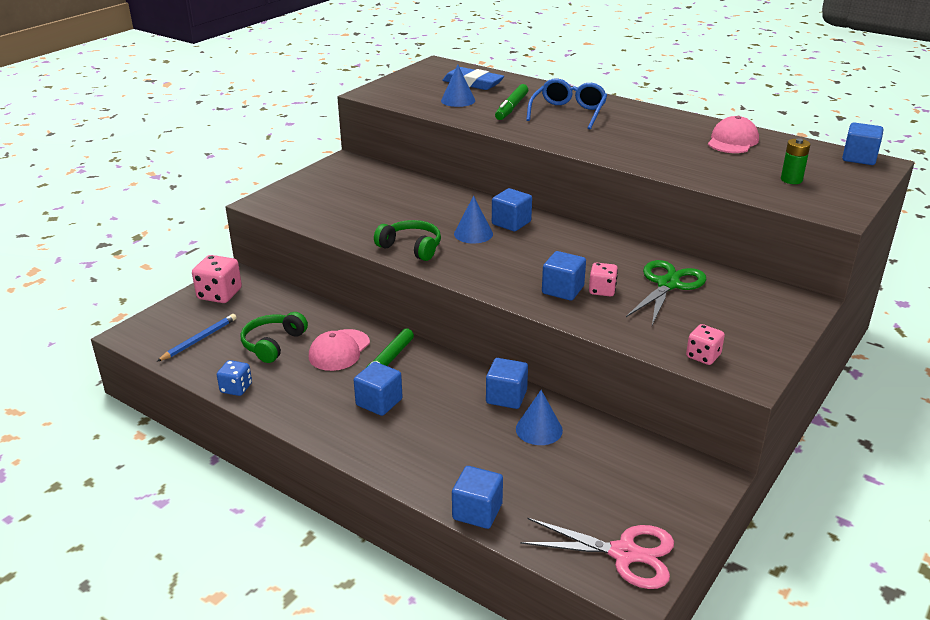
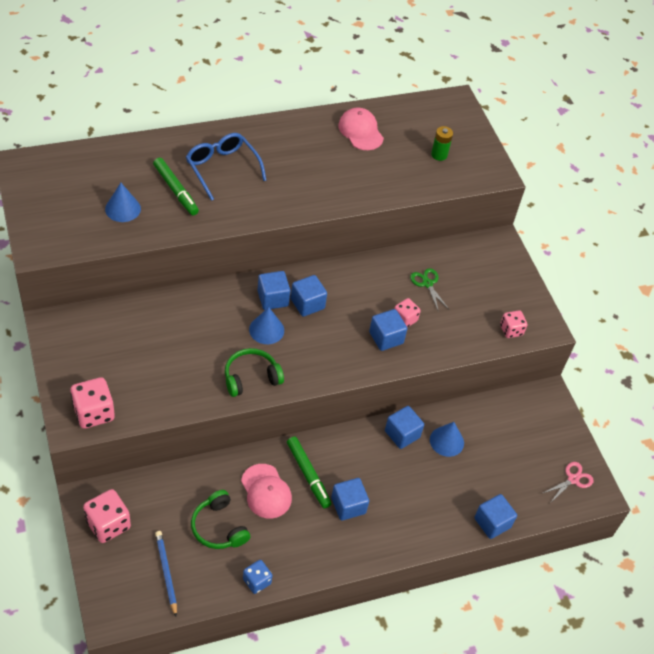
camera: 60 degrees left, 20 degrees up
blue eraser [442,67,504,90] -> none
pink scissors [520,518,674,589] -> pink scissors [541,462,594,503], size x0.59
green scissors [626,260,706,325] -> green scissors [410,268,449,312], size x0.59
blue cube [842,122,883,165] -> blue cube moved to [291,275,327,317]
none -> pink dice [70,377,115,429]

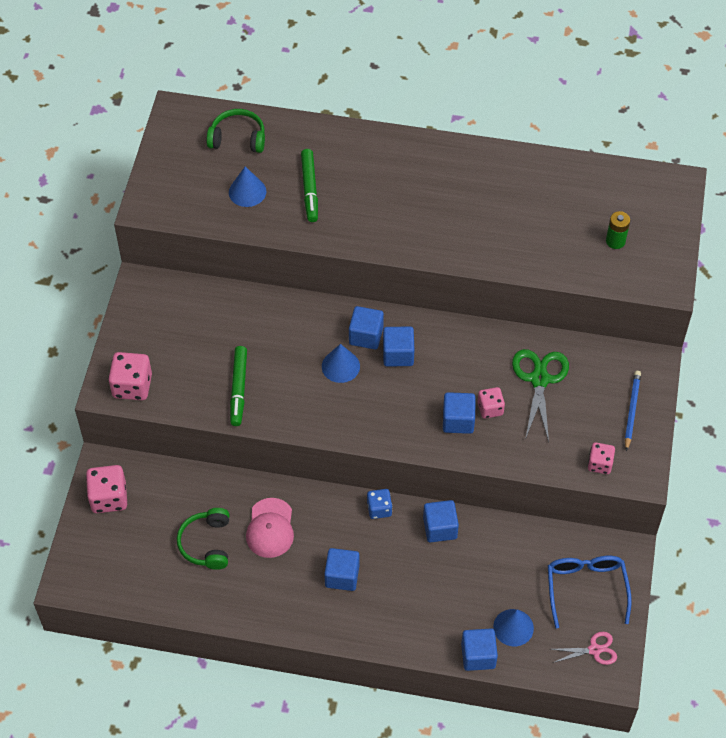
camera: 35 degrees right, 5 degrees up
blue pencil [155,531,177,616] -> blue pencil moved to [625,371,641,451]
blue glasses [186,133,267,201] -> blue glasses moved to [548,556,631,628]
green headphones [225,348,284,397] -> green headphones moved to [207,109,265,153]
blue dice [243,560,272,594] -> blue dice moved to [367,489,392,519]
green marker [287,436,331,508] -> green marker moved to [230,346,247,426]
pink cap [338,108,384,150] -> none
green scissors [410,268,449,312] -> green scissors [512,349,569,442], size x1.69
blue cone [430,422,464,457] -> blue cone moved to [493,609,534,646]

